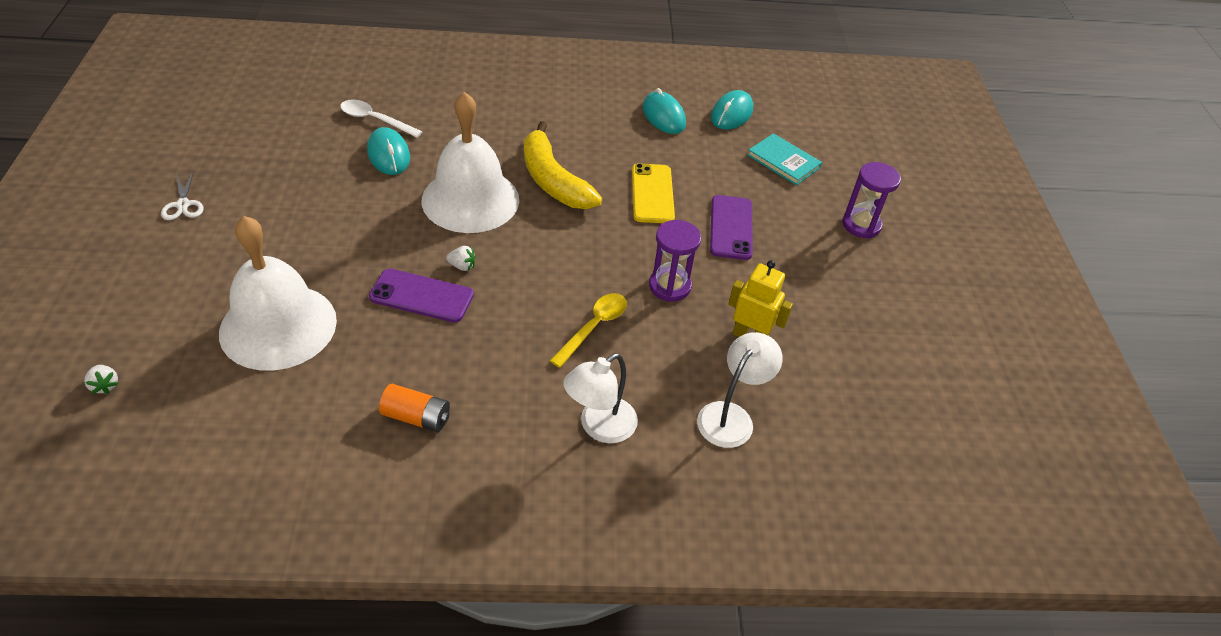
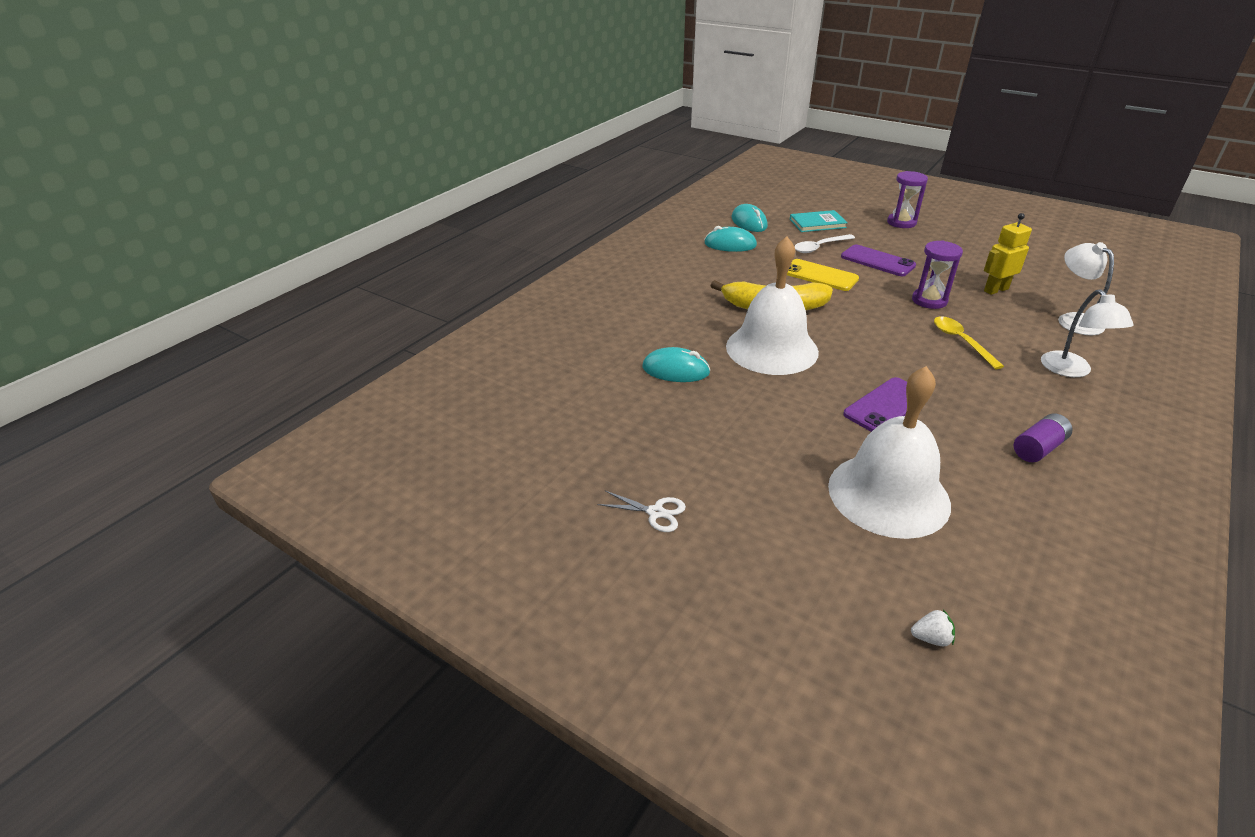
camera: 50 degrees left, 10 degrees down
white spoon [340,100,422,138] -> white spoon moved to [795,234,855,253]
orange battery [379,384,450,432] -> purple battery [1014,414,1073,462]
white strawberry [446,246,476,271] -> none

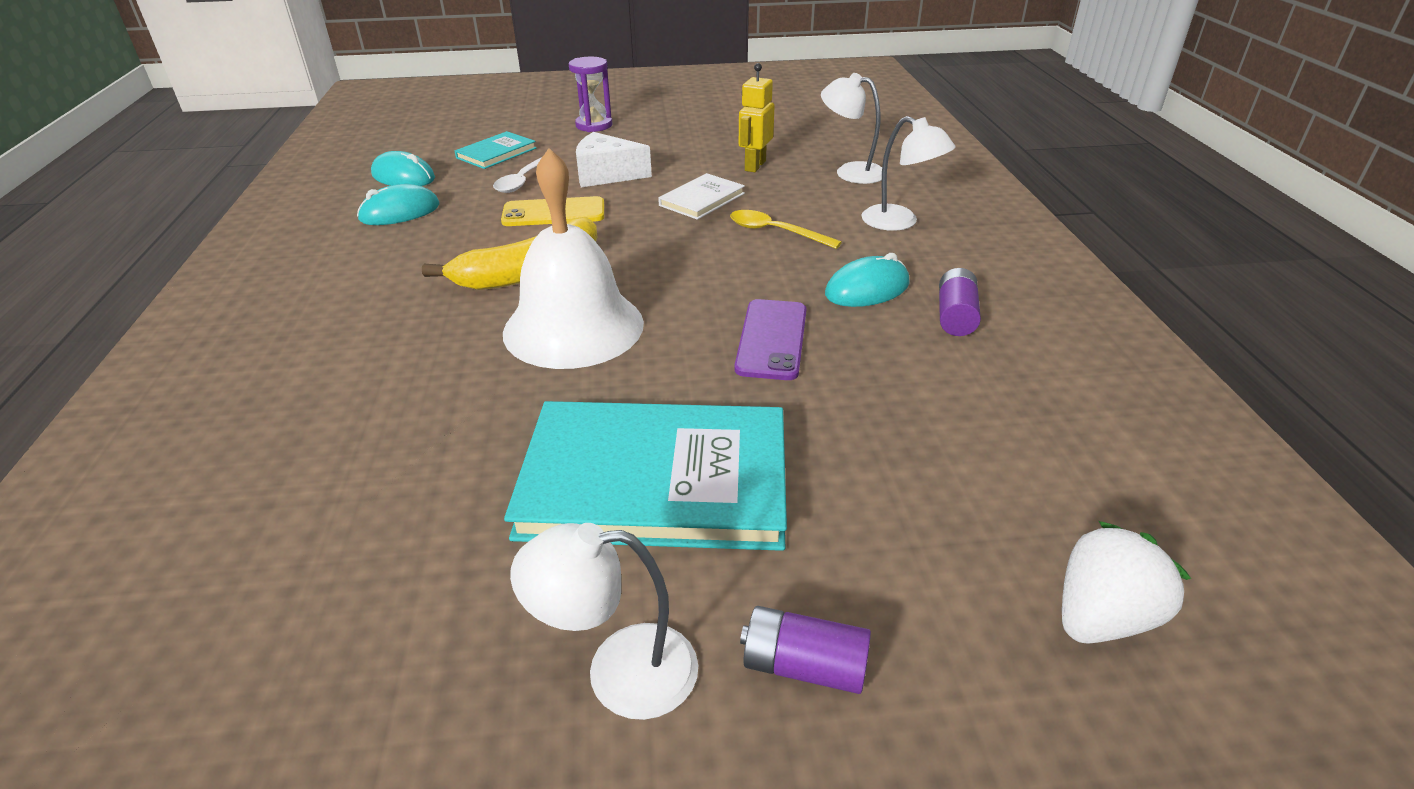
camera: 40 degrees left, 0 degrees up
white scissors [597,490,686,532] -> white lamp [510,523,698,720]
turquoise mouse [642,347,710,382] -> turquoise mouse moved to [825,253,910,307]
white bell [828,366,951,539] -> none
purple phone [841,245,916,276] -> white cheese [576,132,652,187]
white strawberry [911,610,955,647] -> white strawberry [1062,521,1191,644], size x2.03
purple hourglass [912,240,963,309] -> white book [658,173,745,220]
none -> turquoise book [504,401,787,551]
none -> purple battery [740,606,871,694]

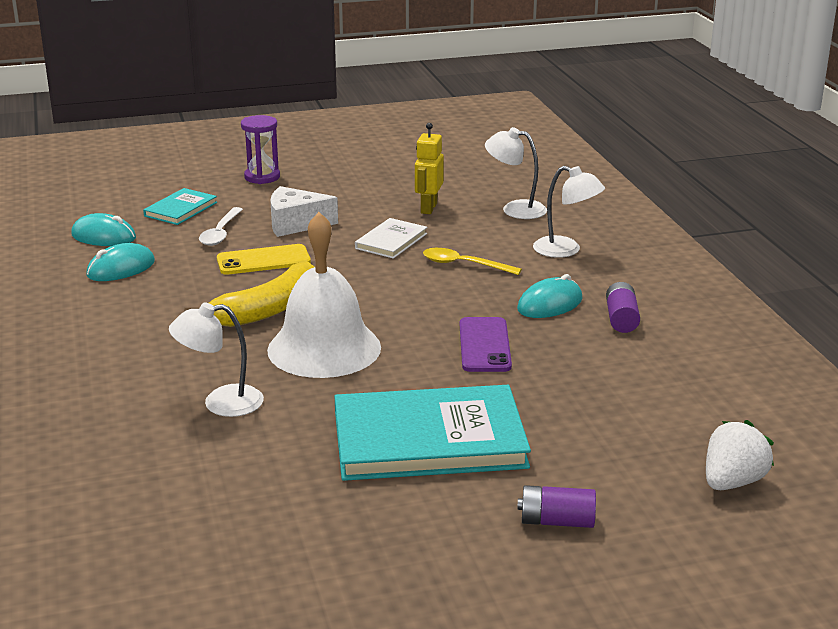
camera: 10 degrees left, 10 degrees down
white lamp [510,523,698,720] -> white lamp moved to [169,303,264,417]

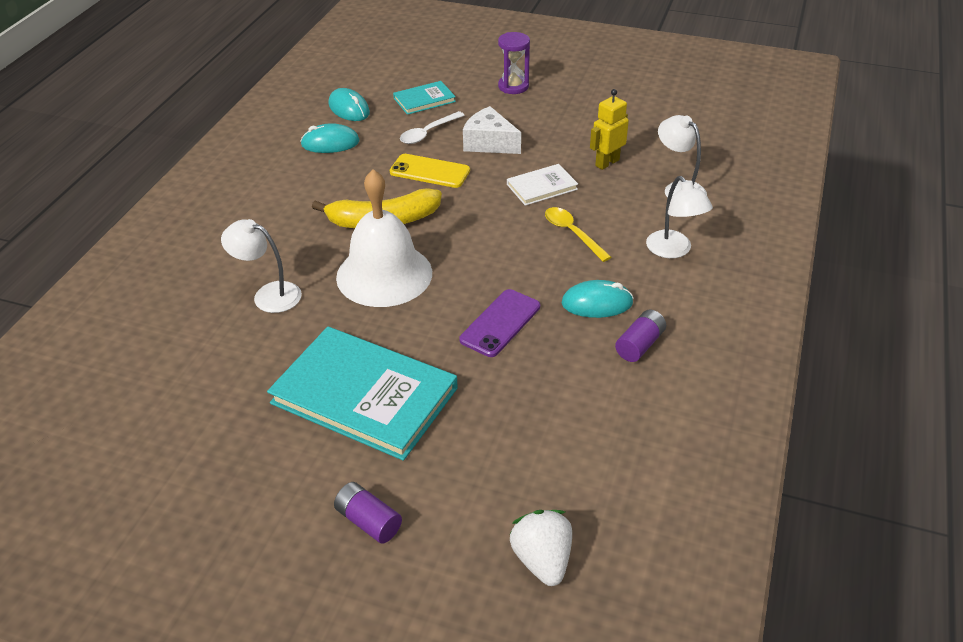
camera: 35 degrees right, 15 degrees up
white strawberry [706,420,774,490] -> white strawberry turned 90 degrees counterclockwise [510,510,572,586]

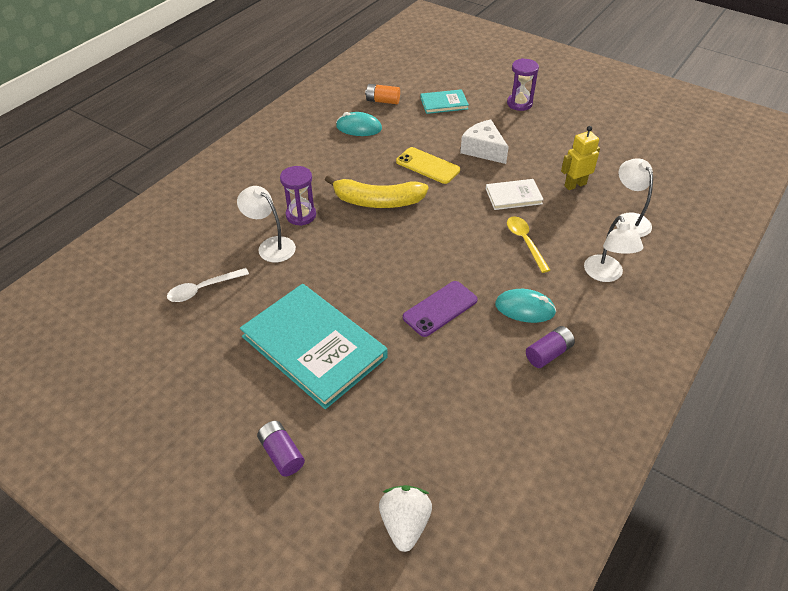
camera: 15 degrees right, 5 degrees up
turquoise mouse [329,88,370,121] -> orange battery [365,84,400,104]
white bell [336,169,432,307] -> none
white spoon [400,111,465,144] -> white spoon moved to [167,268,249,302]
none -> purple hourglass [280,166,316,226]

